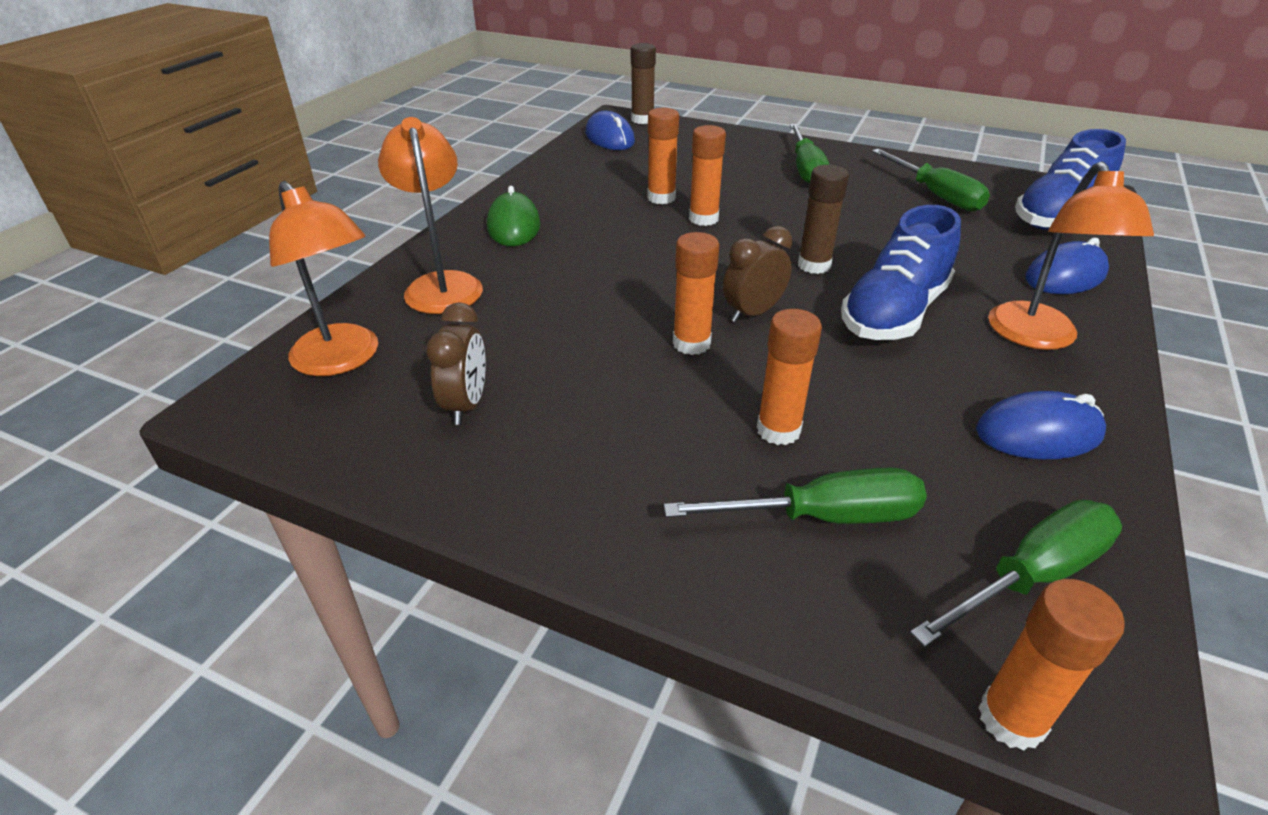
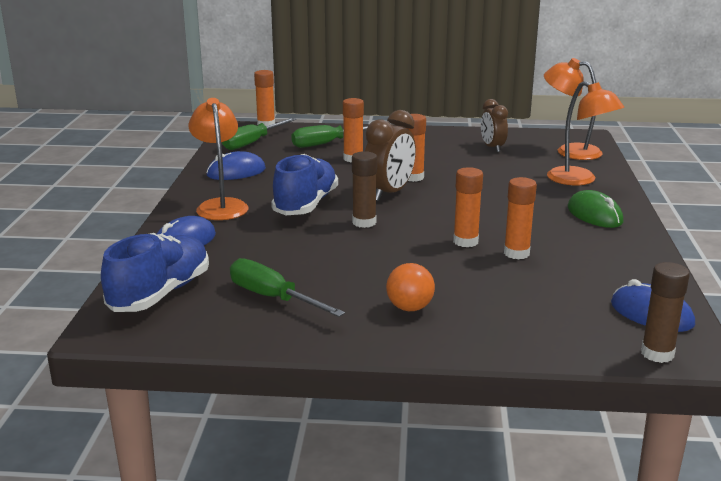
camera: 160 degrees right, 15 degrees down
brown clock [723,226,792,322] -> brown clock [365,110,416,201], size x1.51
green screwdriver [790,124,829,183] -> orange ball [386,263,435,311]

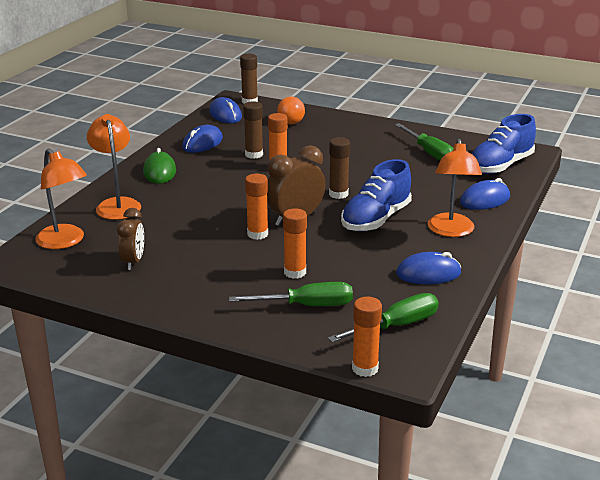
camera: 160 degrees left, 5 degrees up
orange ball [386,263,435,311] -> orange ball moved to [277,97,305,124]
orange glue stick [504,177,537,259] -> brown glue stick [243,101,263,159]
none -> blue mouse [182,125,223,153]

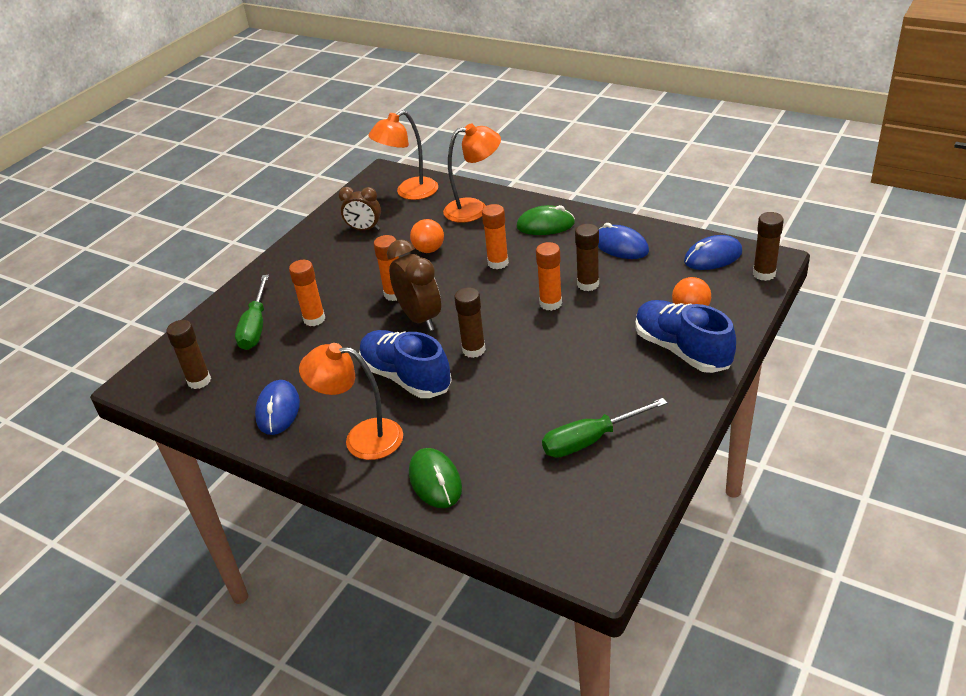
camera: 100 degrees right, 10 degrees up
green screwdriver [328,293,439,343] -> brown glue stick [166,320,211,389]
orange glue stick [352,297,382,377] -> orange glue stick moved to [482,204,509,269]
blue mouse [460,178,510,210] -> green mouse [409,448,462,508]
blue shoe [472,114,536,174] -> blue shoe moved to [635,300,736,373]
none -> orange ball [410,219,444,253]

